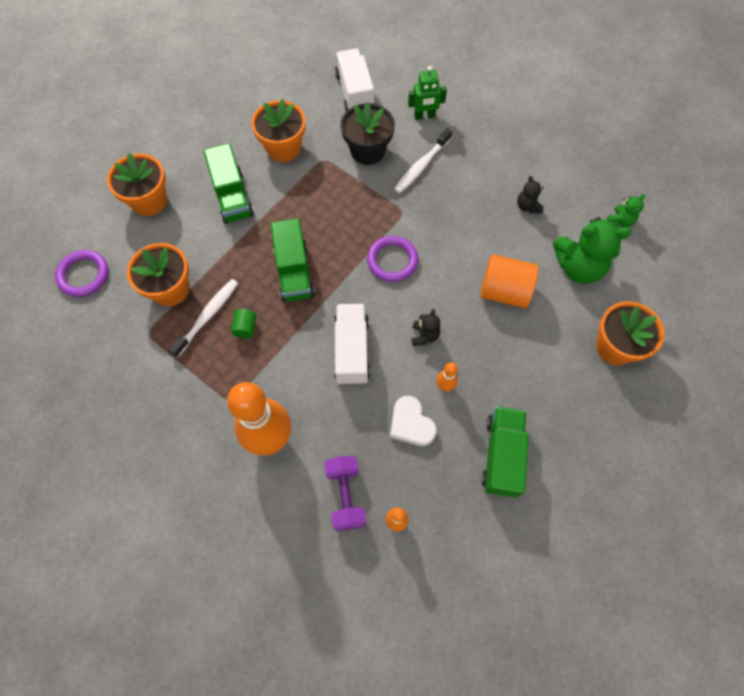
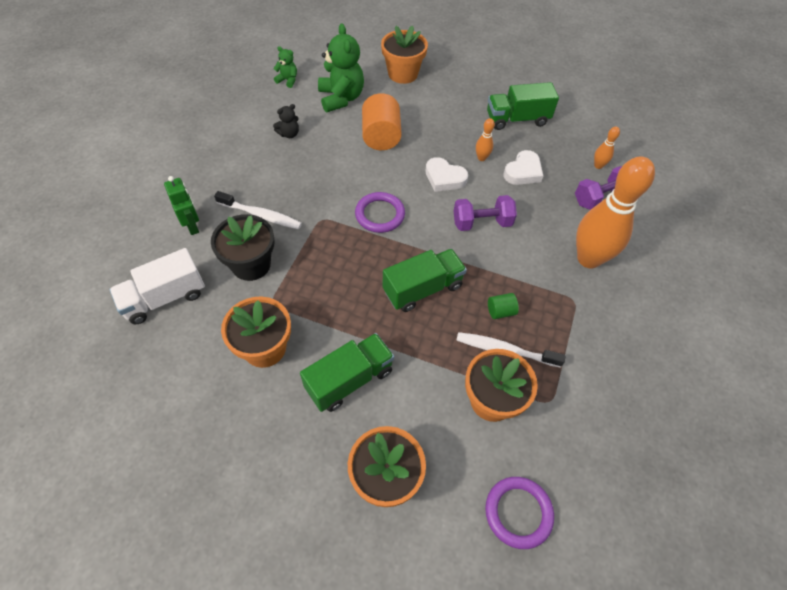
camera: 110 degrees left, 10 degrees down
white truck [334,304,370,385] -> purple dumbbell [454,195,517,231]
black teddy bear [412,309,440,346] -> white heart [425,157,468,192]

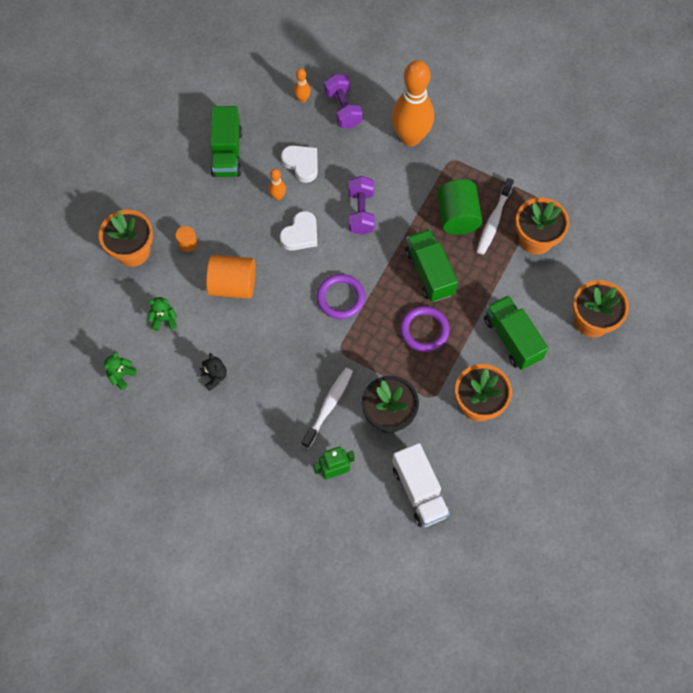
camera: 80 degrees left, 10 degrees up
green teddy bear [318,23,364,112] -> green teddy bear [148,297,177,331], size x0.49
purple ring [485,477,554,549] -> purple ring moved to [400,306,450,352]
green cylinder [488,293,519,319] -> green cylinder [437,179,482,235], size x2.06
none -> orange cylinder [175,226,197,252]

